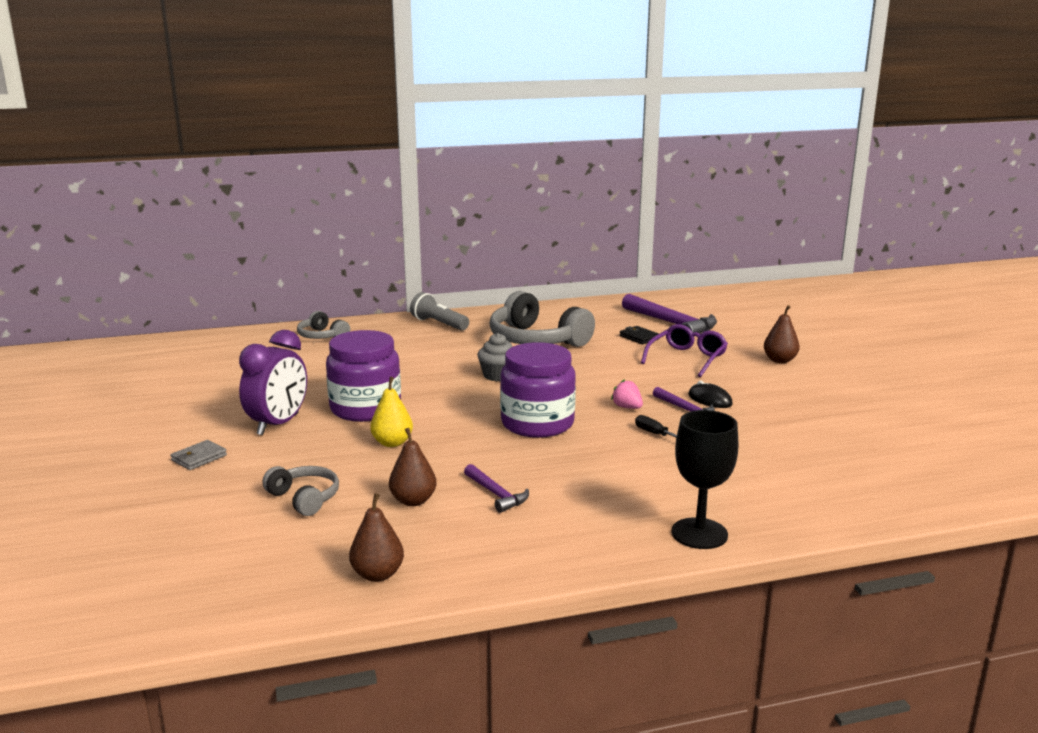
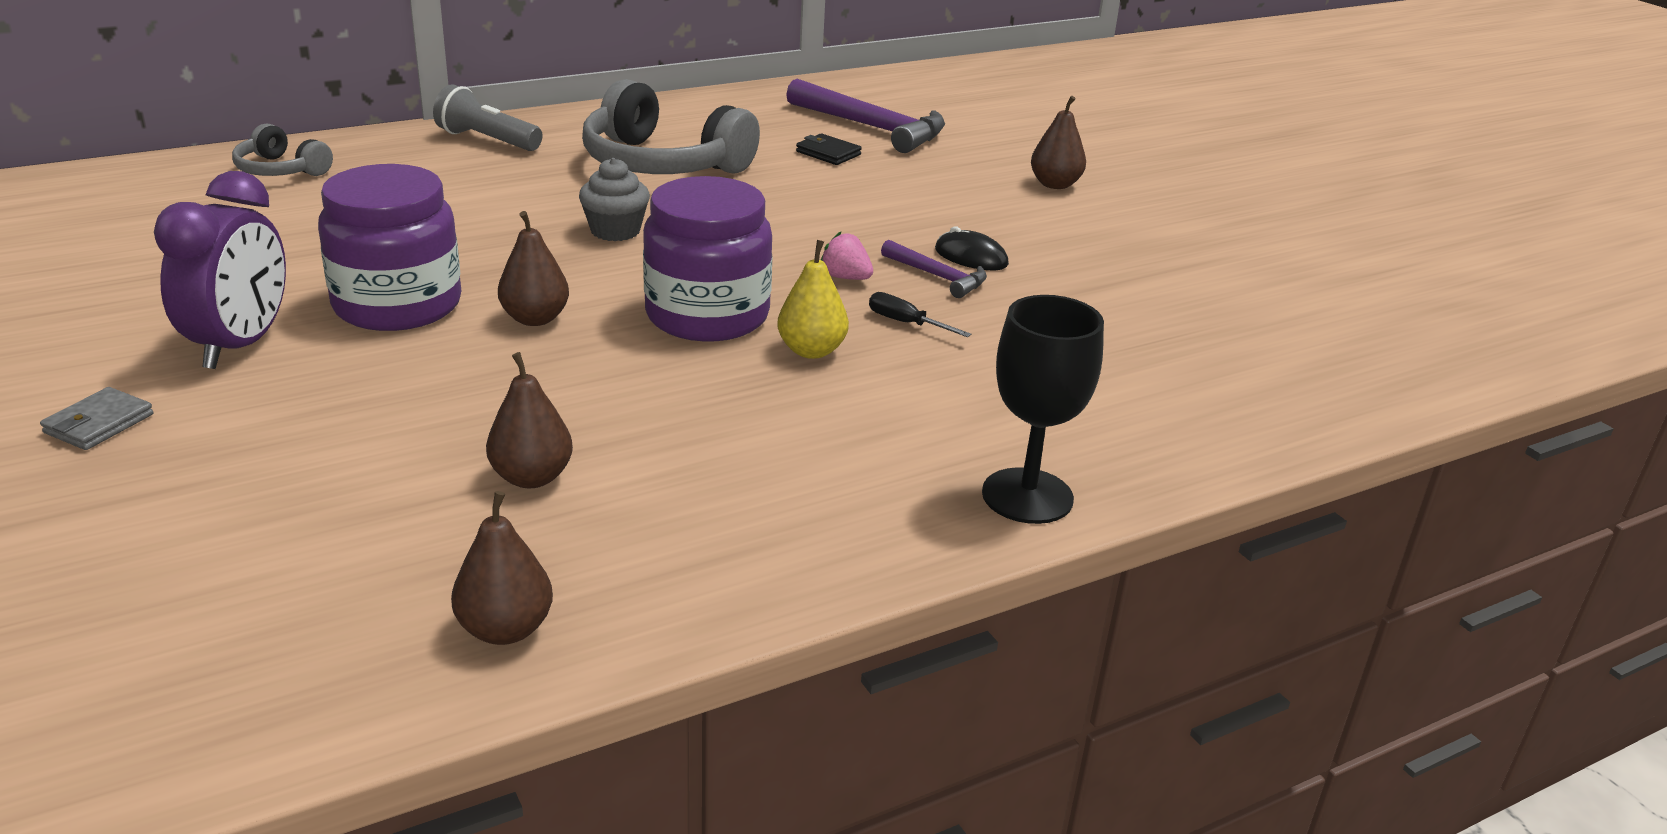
camera: 15 degrees left, 10 degrees up
grey headphones [262,466,339,516] -> none
yellow pear [370,377,413,447] -> yellow pear moved to [777,240,849,359]
purple hammer [464,464,529,513] -> none
purple glasses [641,324,728,377] -> none
none -> brown pear [498,211,569,326]

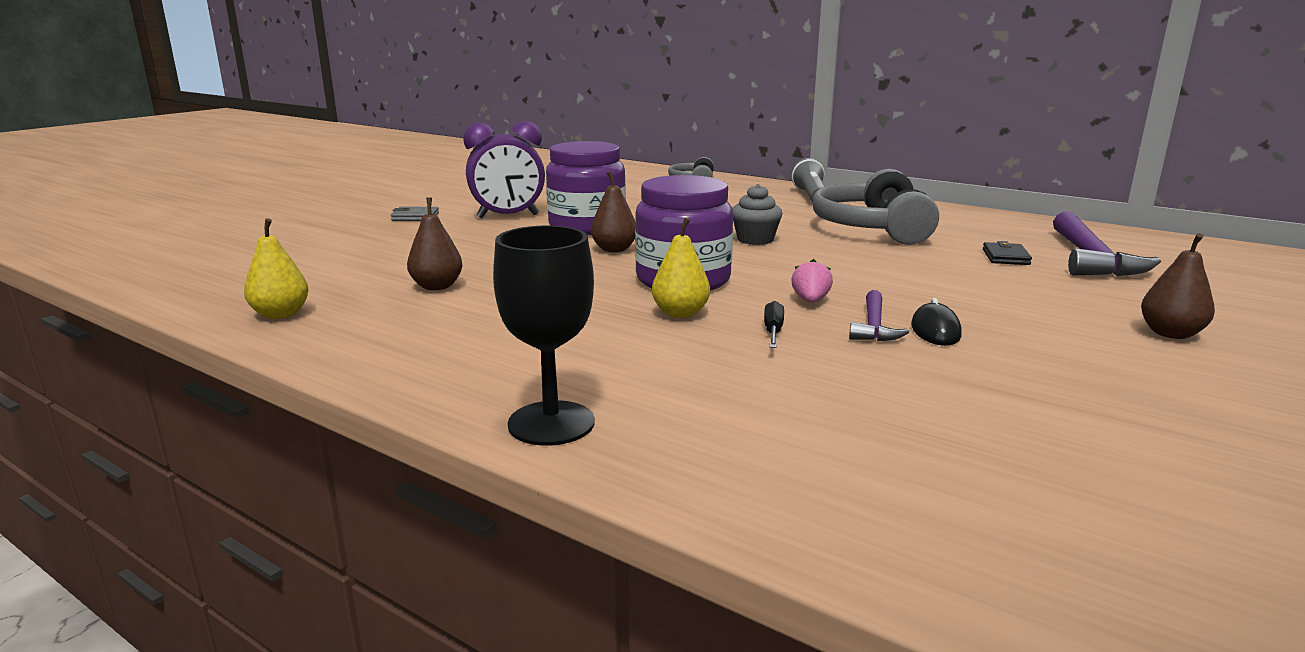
camera: 65 degrees right, 10 degrees down
brown pear [451,491,553,645] -> yellow pear [244,218,309,319]

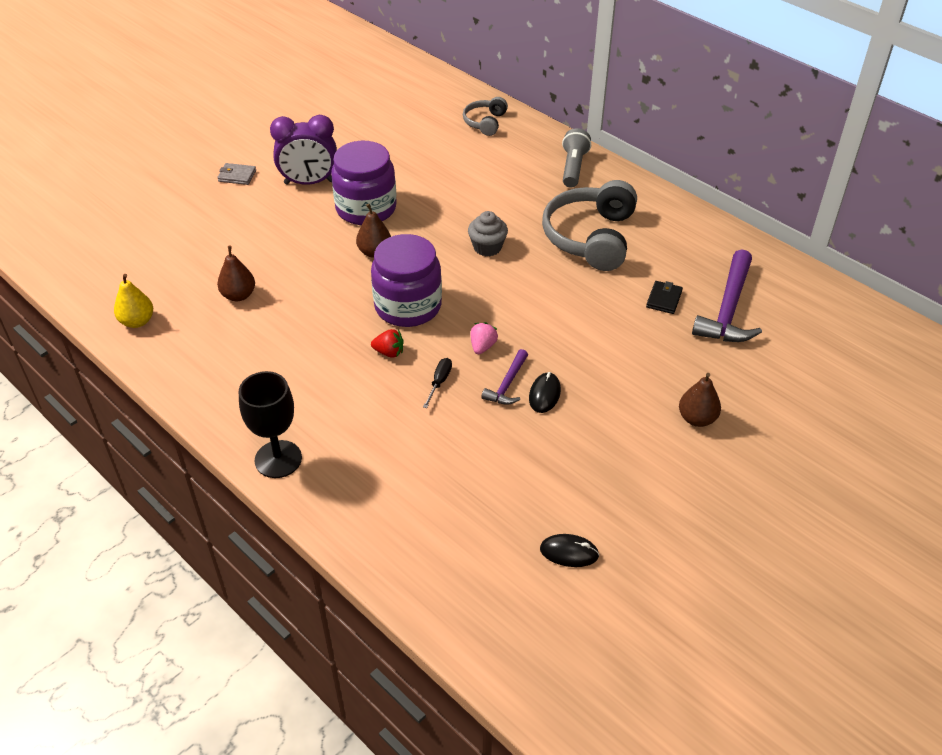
camera: 10 degrees right, 25 degrees up
yellow pear [652,218,710,318] -> red strawberry [371,329,404,357]
none -> black mouse [540,534,600,567]

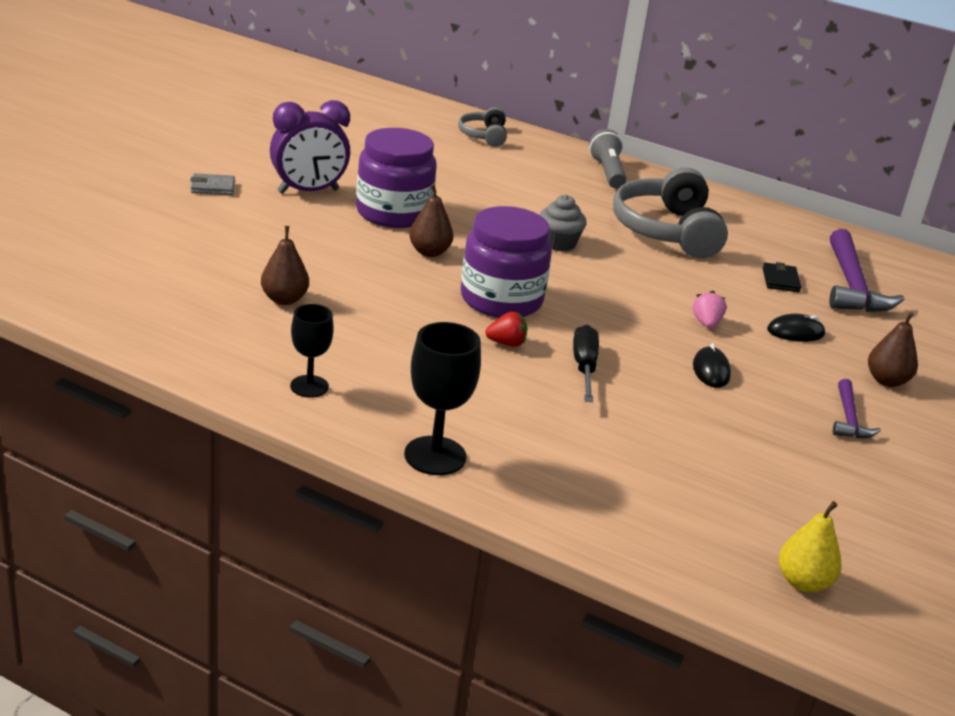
camera: 20 degrees left, 15 degrees down
yellow pear [114,274,153,328] -> yellow pear moved to [779,501,842,592]
black screwdriver [423,358,452,408] -> black screwdriver [573,325,599,402], size x1.54
pink strawberry [470,322,498,354] -> pink strawberry moved to [693,291,727,328]
purple hammer [481,349,528,405] -> purple hammer moved to [833,379,881,438]
black mouse [540,534,600,567] -> black mouse moved to [767,314,825,341]
none -> black goblet [290,304,334,398]

